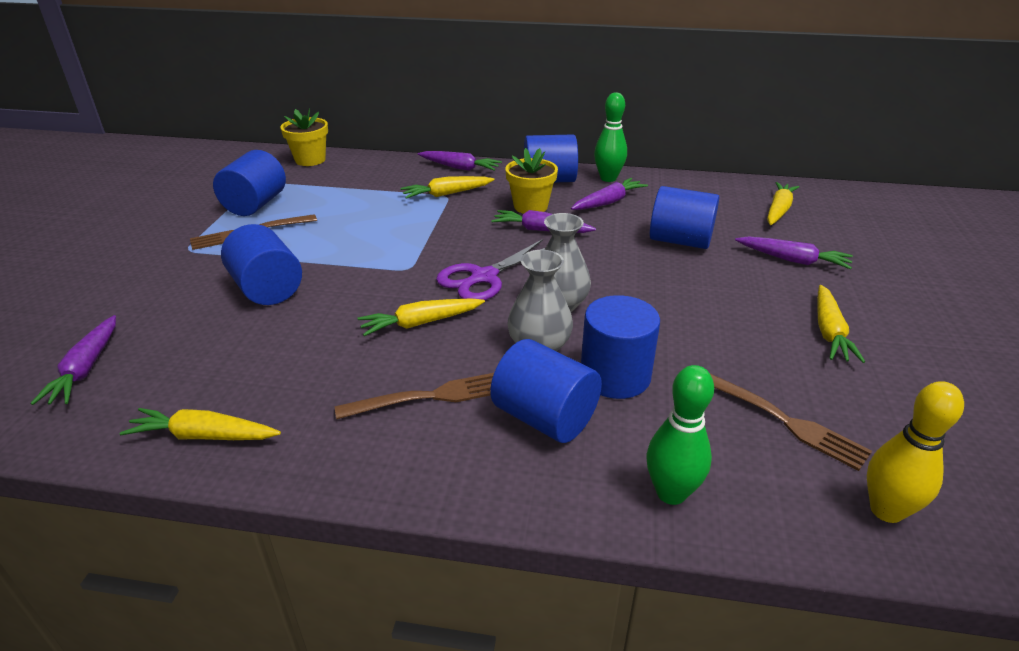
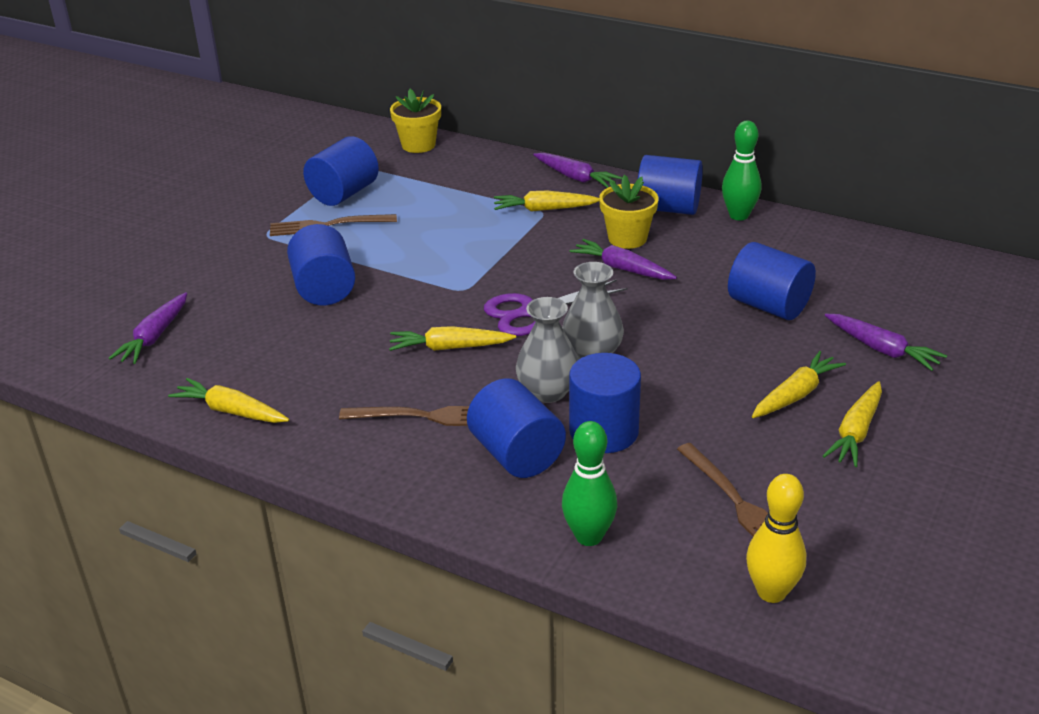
camera: 20 degrees right, 0 degrees up
purple carrot [571,178,648,210] -> none
yellow carrot [767,182,799,225] -> yellow carrot moved to [752,351,846,418]

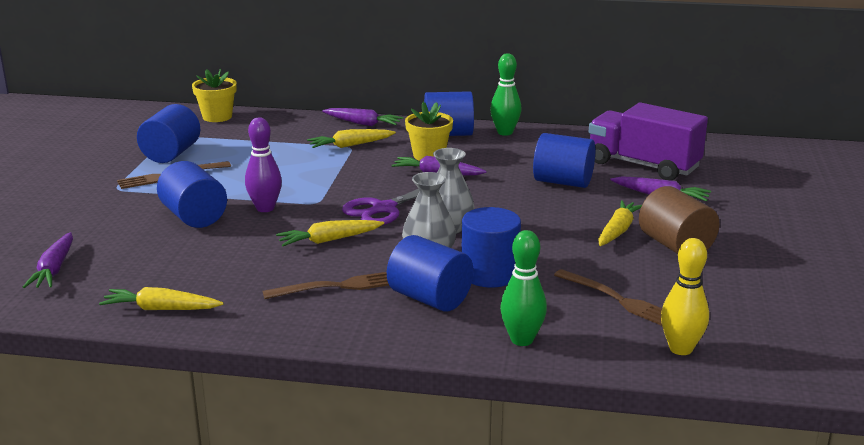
camera: 20 degrees left, 10 degrees down
yellow carrot [823,381,882,467] -> brown cylinder [639,186,720,254]
none -> purple bowling pin [245,117,282,212]
none -> purple truck [589,103,708,181]

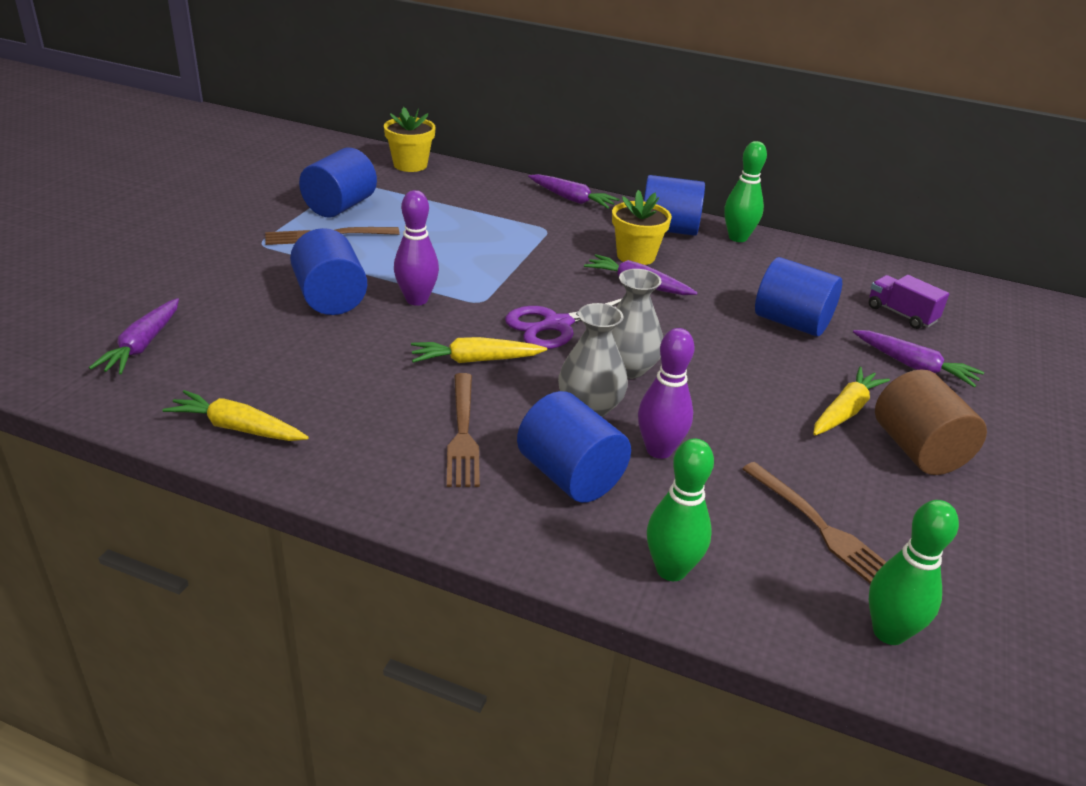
camera: 10 degrees right, 10 degrees up
brown fork [263,272,389,299] -> brown fork turned 90 degrees clockwise [447,373,480,487]
yellow carrot [307,129,396,148] -> none
blue cylinder [462,207,521,287] -> purple bowling pin [638,328,695,459]
purple truck [589,103,708,181] -> purple truck [869,275,949,329], size x0.50
yellow bowling pin [661,238,709,355] -> green bowling pin [869,500,959,645]

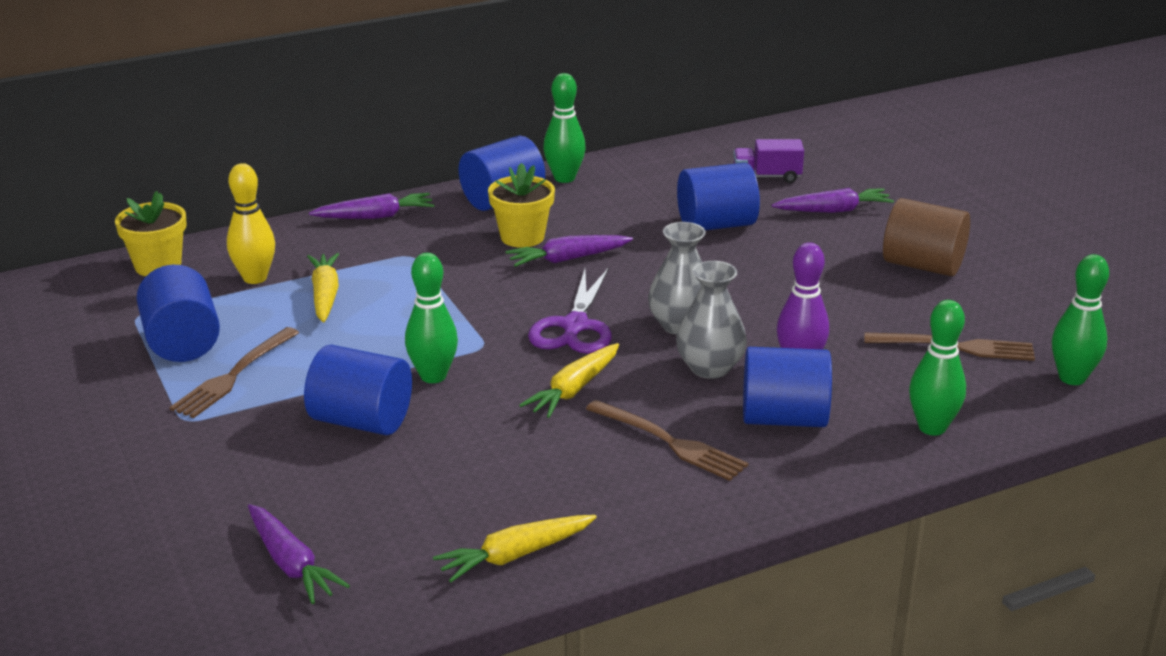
camera: 45 degrees left, 5 degrees down
purple bowling pin [394,190,439,306] -> green bowling pin [405,253,458,383]
yellow carrot [813,367,890,435] -> yellow carrot moved to [307,253,339,322]
none -> yellow bowling pin [227,163,275,284]

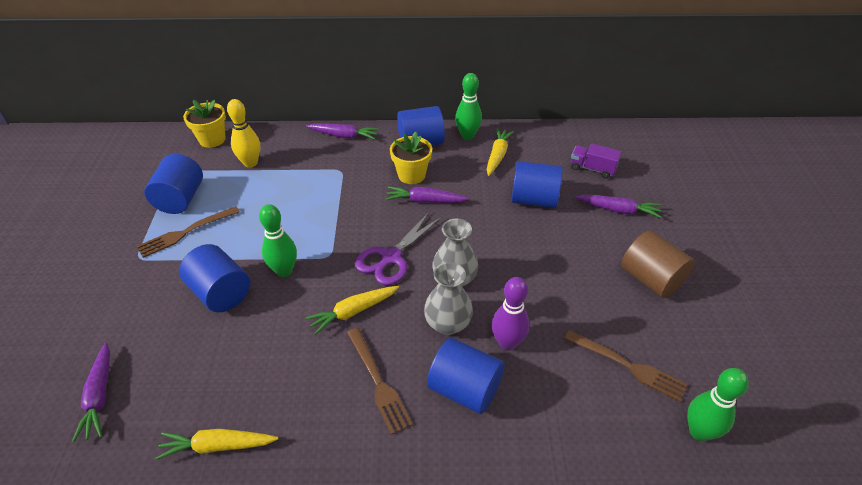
camera: 25 degrees right, 15 degrees up
yellow carrot [307,253,339,322] -> yellow carrot moved to [487,128,514,176]
green bowling pin [909,300,966,436] -> none

